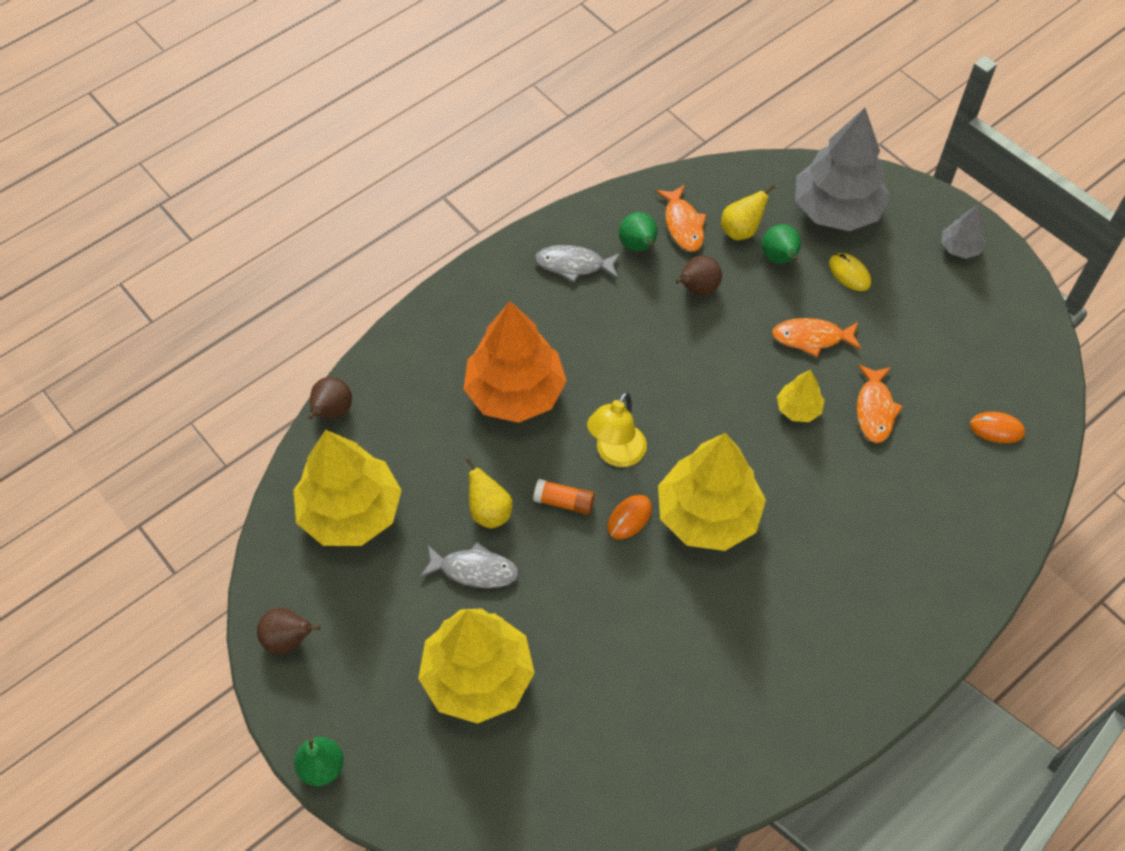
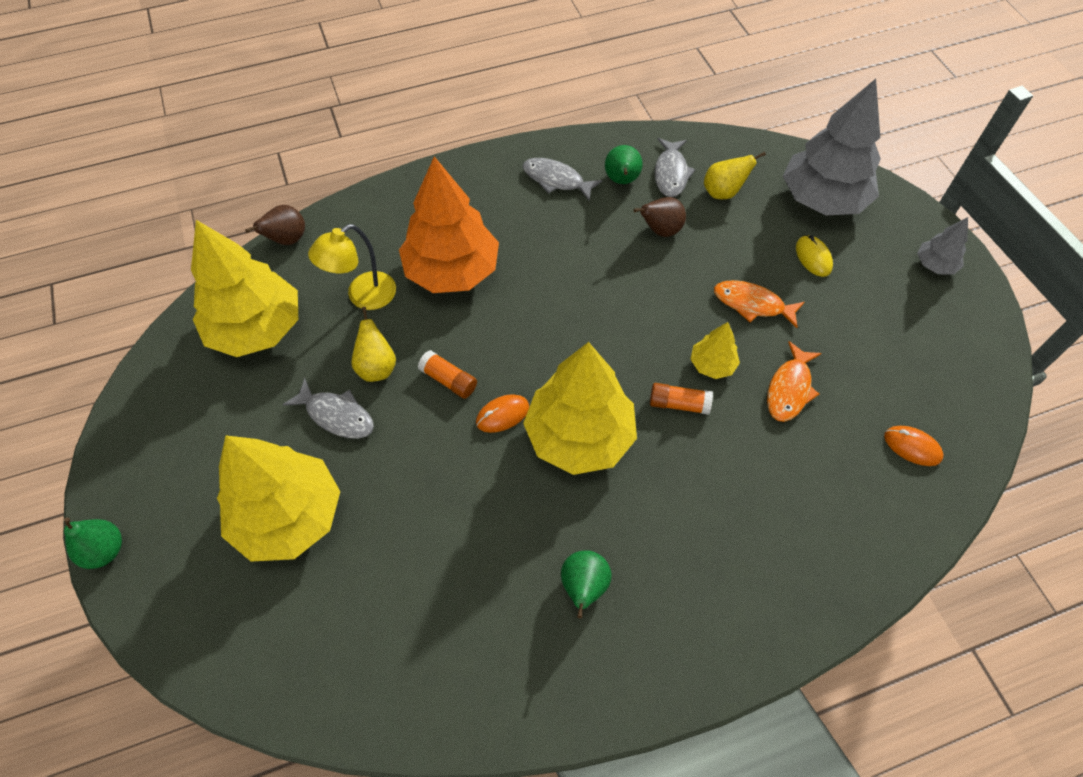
camera: 20 degrees right, 0 degrees up
brown pear [257,608,320,655] -> none
yellow lamp [587,392,647,467] -> yellow lamp moved to [308,224,396,310]
orange fish [656,185,706,252] -> grey fish [654,138,696,197]
green pear [762,224,801,264] -> green pear moved to [561,550,612,618]
none -> orange glue stick [650,383,713,415]

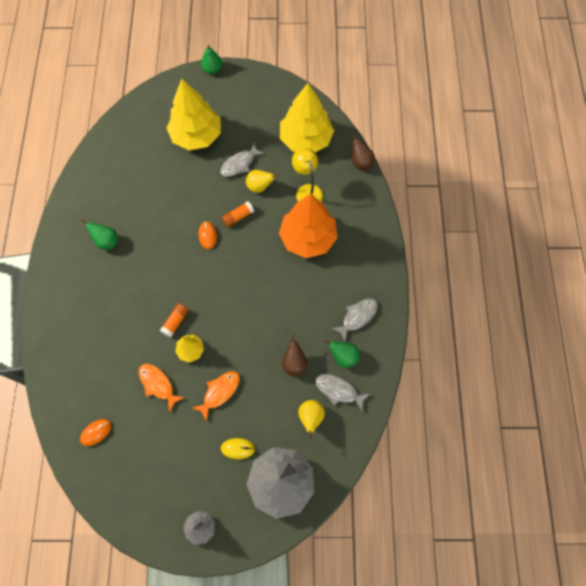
camera: 110 degrees right, 10 degrees up
yellow tree [523,342,637,475] -> none

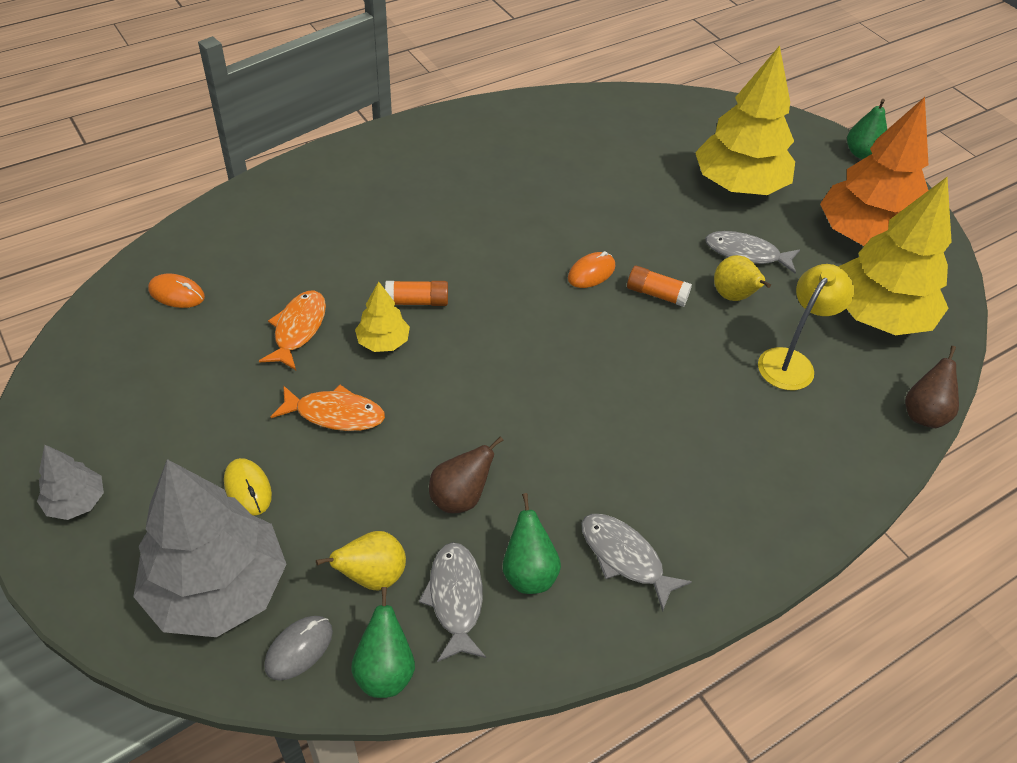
camera: 55 degrees right, 20 degrees down
green pear [80,219,118,250] -> green pear moved to [351,587,415,698]
orange tree [279,193,338,258] -> orange tree moved to [820,97,929,246]
grey fish [331,298,378,342] -> grey fish turned 150 degrees counterclockwise [582,514,692,612]
none -> grey mouse [264,616,333,681]

